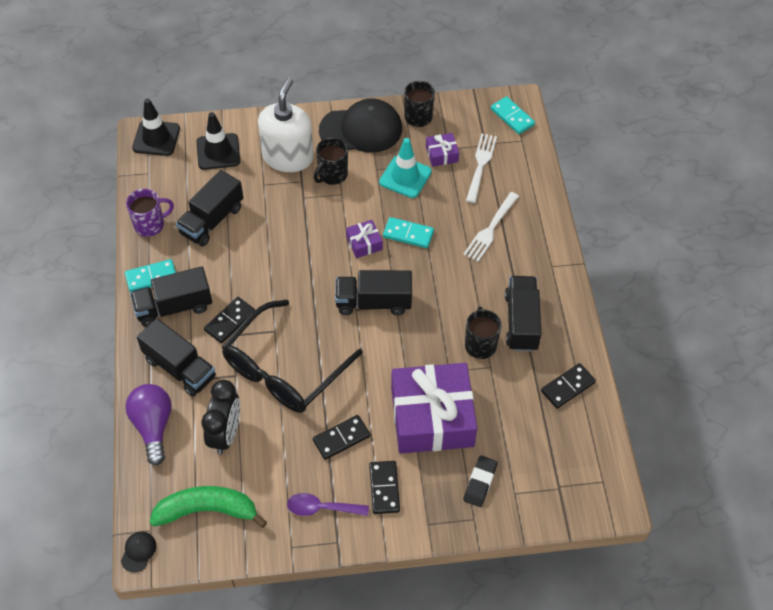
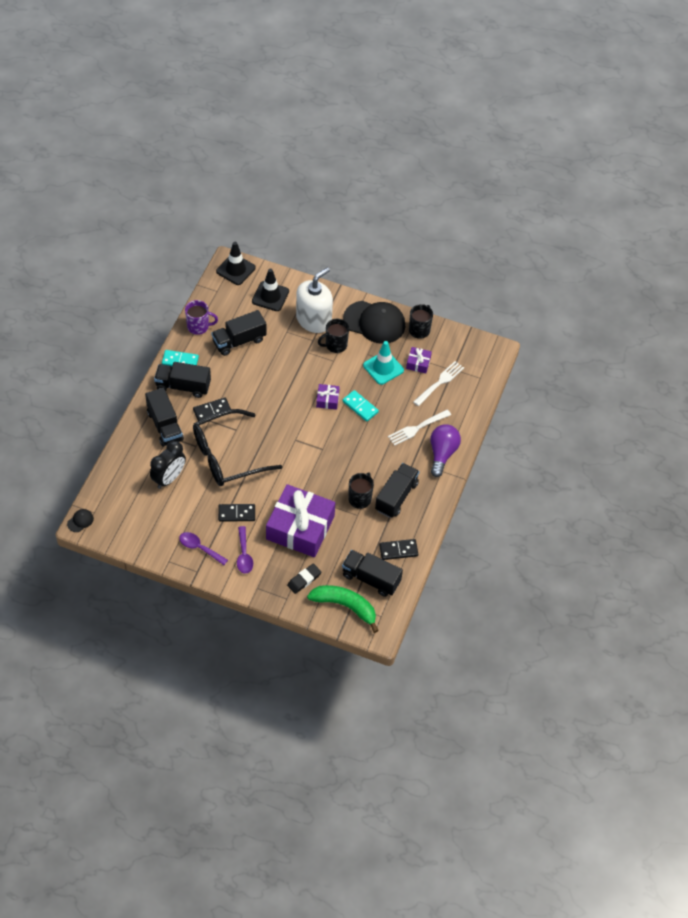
camera: 25 degrees right, 0 degrees up
purple light bulb [125,384,172,465] -> purple light bulb moved to [430,424,461,477]
green banana [150,486,267,528] -> green banana moved to [307,585,379,633]
black truck [335,270,412,315] -> black truck moved to [342,550,403,597]
black domino [369,461,400,514] -> purple spoon [237,526,253,574]
turquoise domino [491,96,535,134] -> none

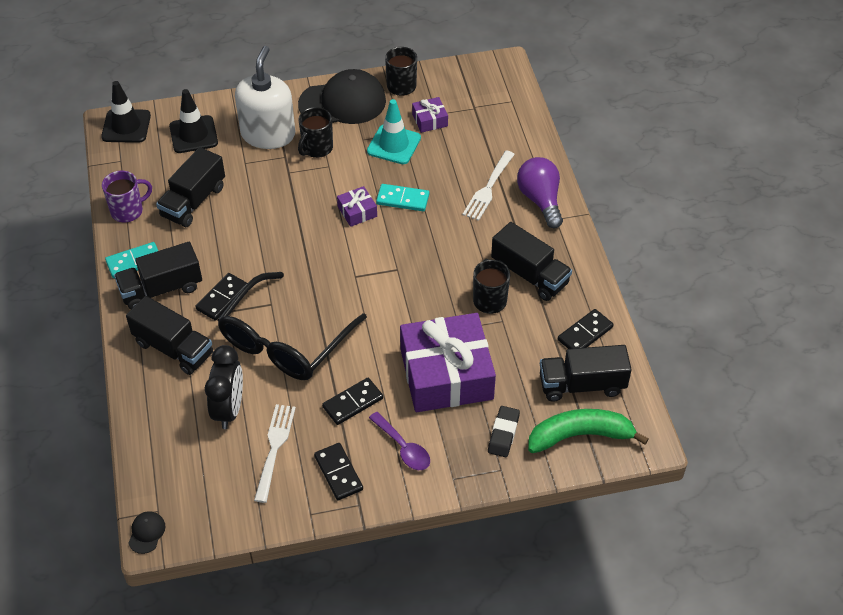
camera: 30 degrees left, 5 degrees down
purple spoon [179,532,228,565] -> black domino [314,443,363,500]
black truck [375,463,419,518] -> black truck turned 135 degrees clockwise [491,222,572,301]
white fork [413,361,464,406] -> white fork moved to [254,404,296,503]

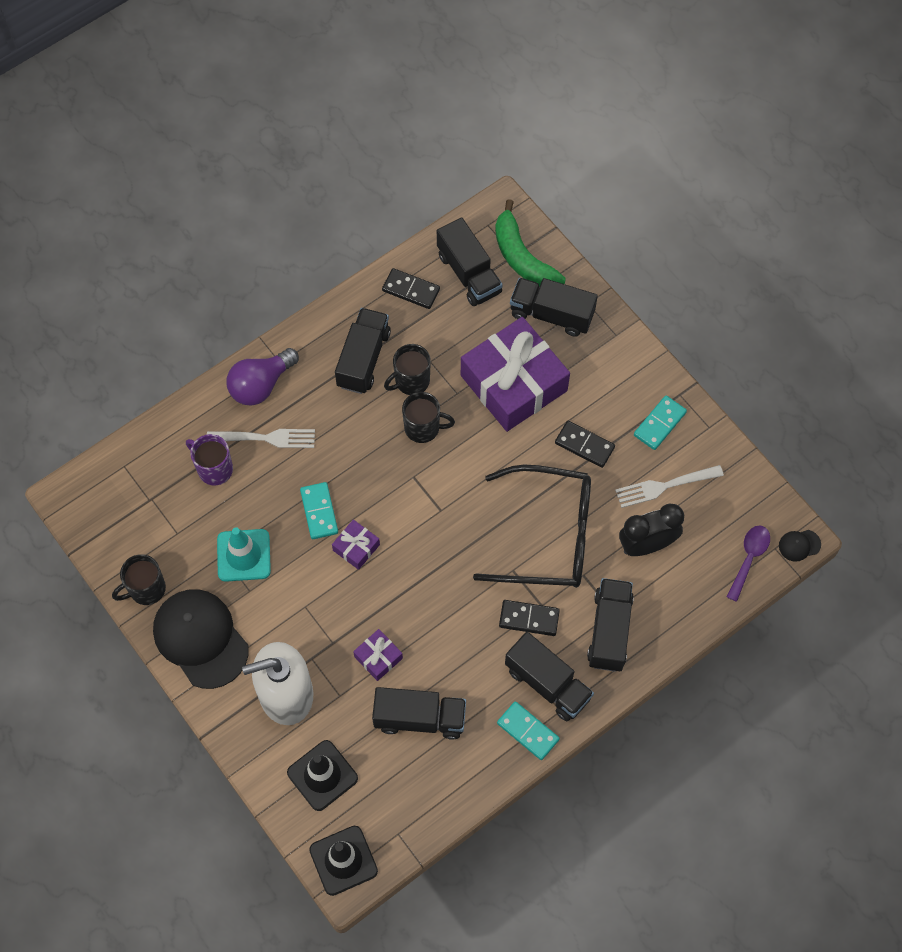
camera: 115 degrees left, 15 degrees up
purple mug [102,171,152,223] -> purple mug moved to [186,434,233,486]
black mug [298,107,333,158] -> black mug moved to [402,392,455,443]
black domino [314,443,363,500] -> turquoise domino [634,396,687,450]
purple spoon [369,412,430,470] -> purple spoon moved to [727,525,770,602]
purple gift [412,97,448,133] -> purple gift moved to [353,629,403,681]
black eraser [488,406,520,457] -> black truck [510,278,598,337]

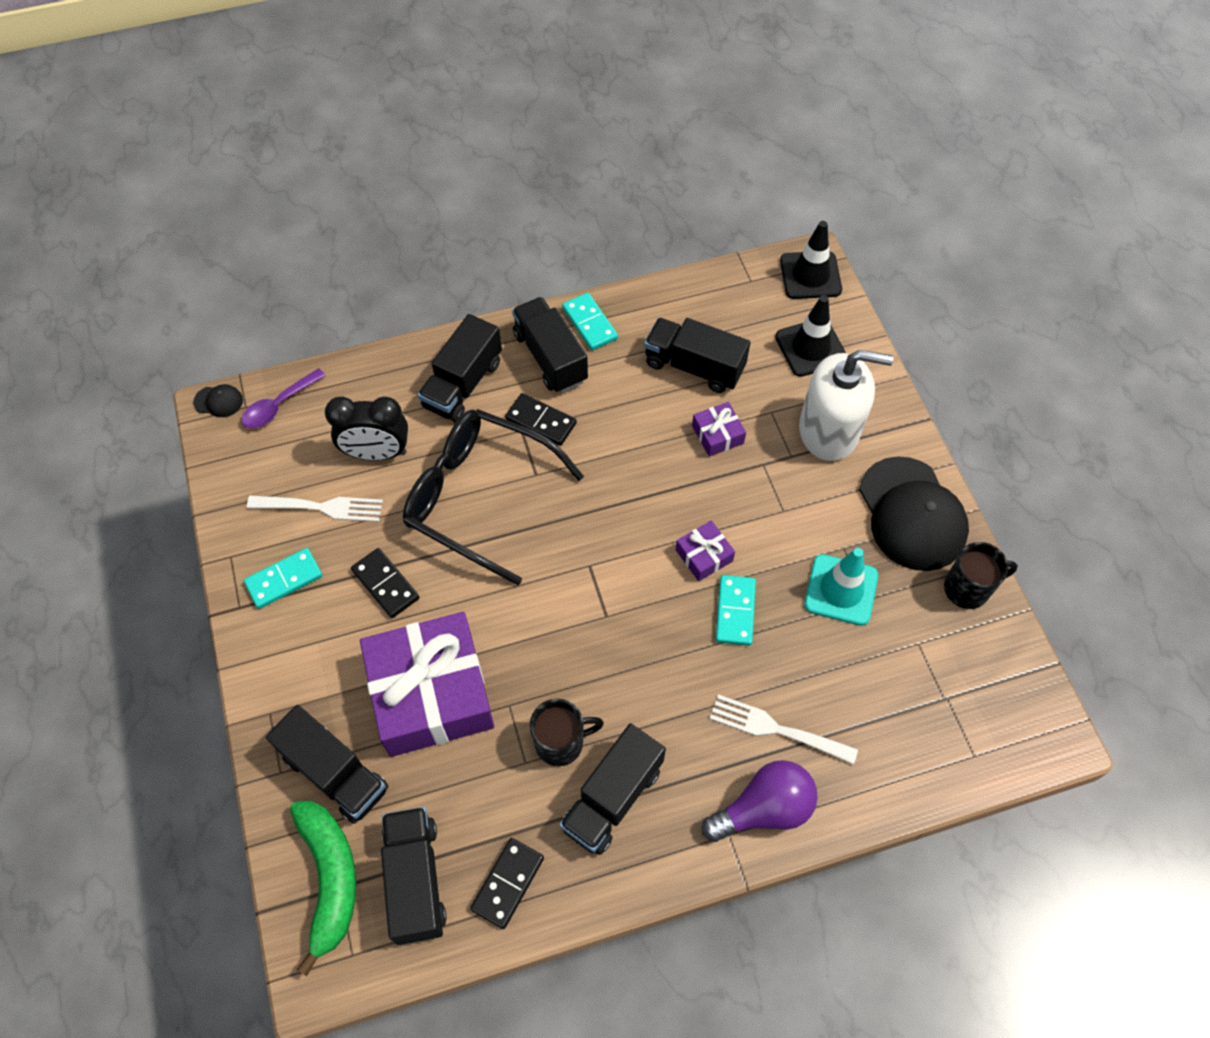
camera: 160 degrees left, 5 degrees down
purple mug [186,434,233,486] -> none
black domino [382,268,440,309] -> black domino turned 75 degrees clockwise [470,838,544,929]
black mug [402,392,455,443] -> none

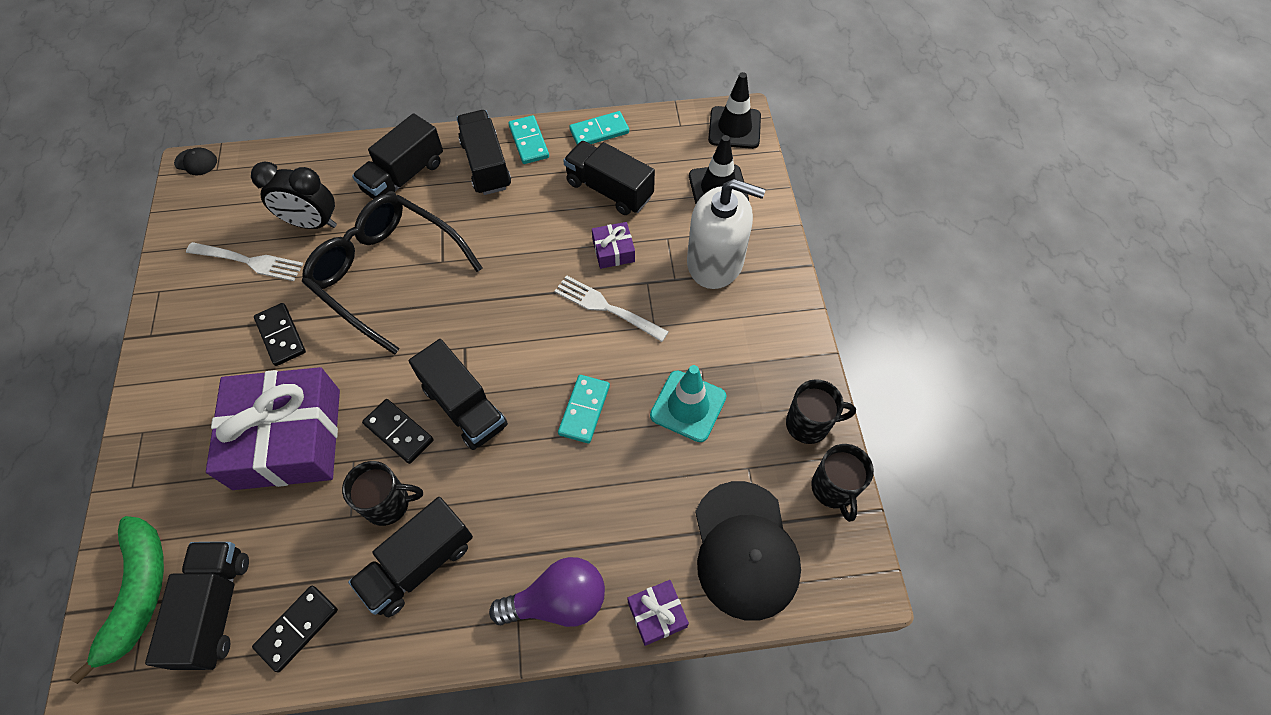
camera: 10 degrees right, 0 degrees up
purple spoon [241,368,326,428] -> none
turquoise domino [244,548,322,609] -> turquoise domino moved to [569,111,629,145]
black truck [266,705,388,824] -> black truck moved to [409,339,508,450]
black domino [505,393,577,446] -> black domino moved to [362,399,434,464]
purple gift [676,520,735,581] -> purple gift moved to [628,580,689,646]
white fork [710,694,858,765] -> white fork moved to [554,275,669,342]
black cap [859,456,969,571] -> black cap moved to [695,481,801,621]
none -> black mug [811,444,874,522]

